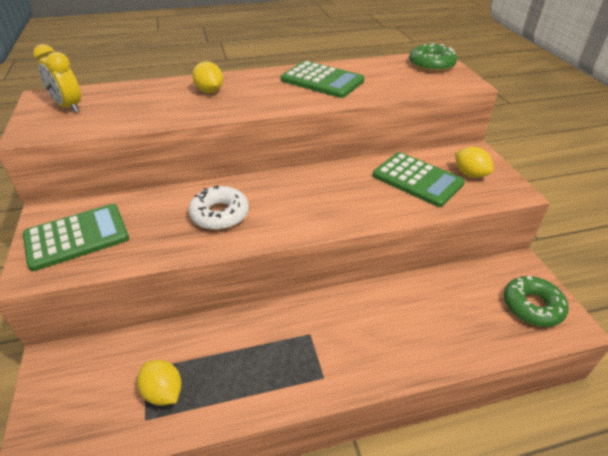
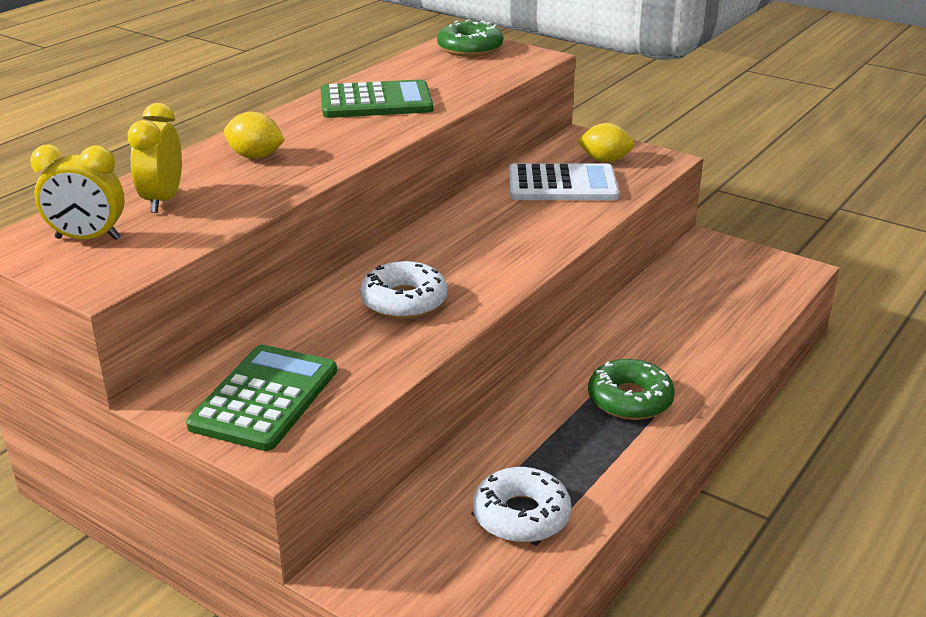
camera: 40 degrees left, 10 degrees down
yellow lemon [137,360,182,406] -> white donut [473,467,572,543]
green calculator [373,152,465,207] -> white calculator [509,163,619,200]
green donut [504,276,569,327] -> green donut moved to [588,359,675,420]
none -> yellow clock [128,103,182,213]

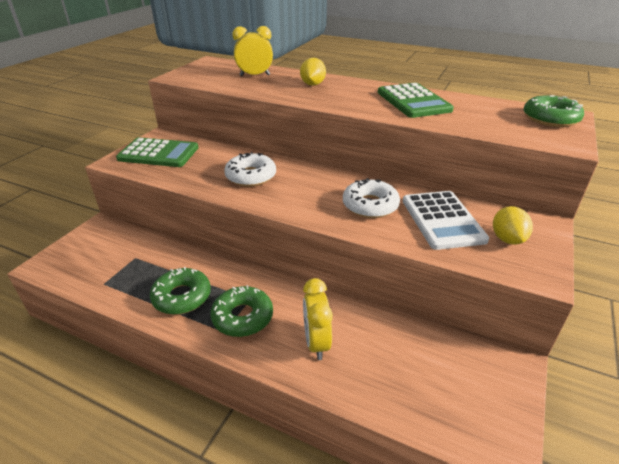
camera: 80 degrees right, 5 degrees up
yellow clock [30,144,125,240] -> yellow clock moved to [303,278,333,360]
white donut [473,467,572,543] -> white donut moved to [343,178,400,218]
none -> green donut [150,267,211,315]

